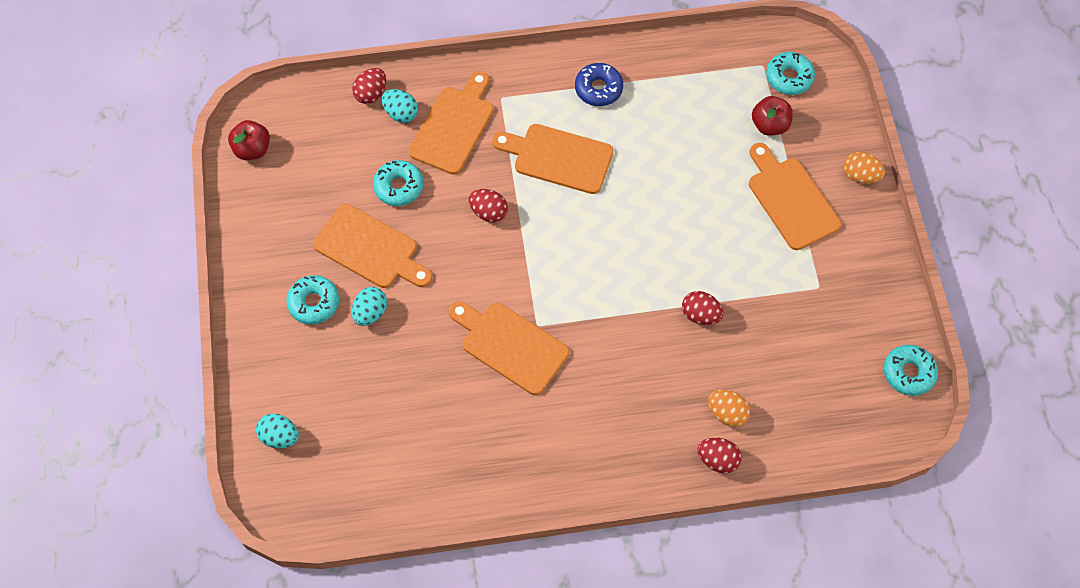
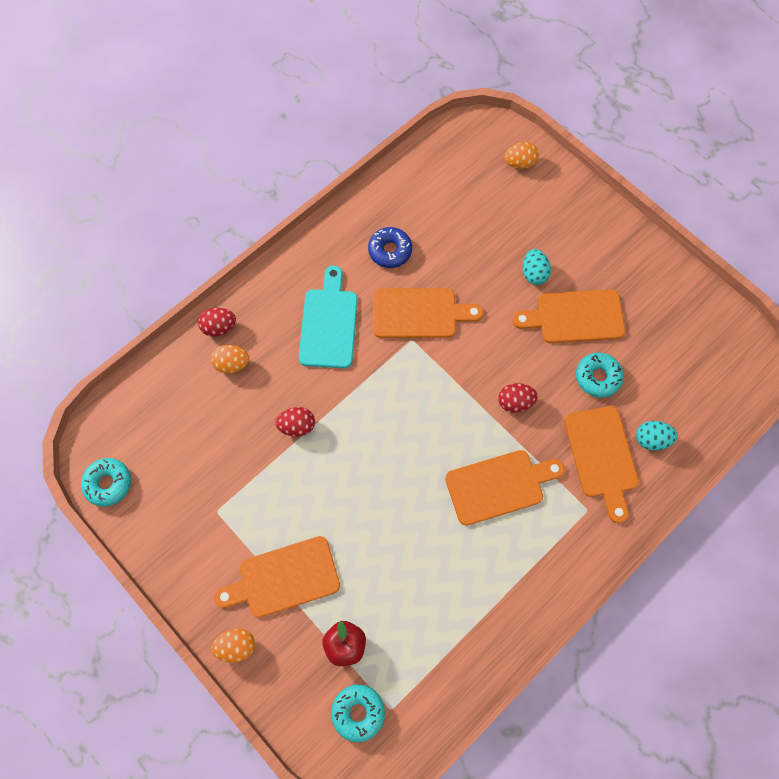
camera: 145 degrees right, 5 degrees up
red apple [228,120,270,160] -> none
turquoise egg [256,414,299,449] -> orange egg [504,142,539,169]
turquoise donut [286,275,339,325] -> none
red egg [352,68,386,104] -> none
blue donut [575,63,623,106] -> blue donut moved to [368,227,412,268]
orange cutting board [749,143,841,250] -> orange cutting board turned 135 degrees clockwise [214,536,340,618]
none -> turquoise cutting board [299,266,358,368]

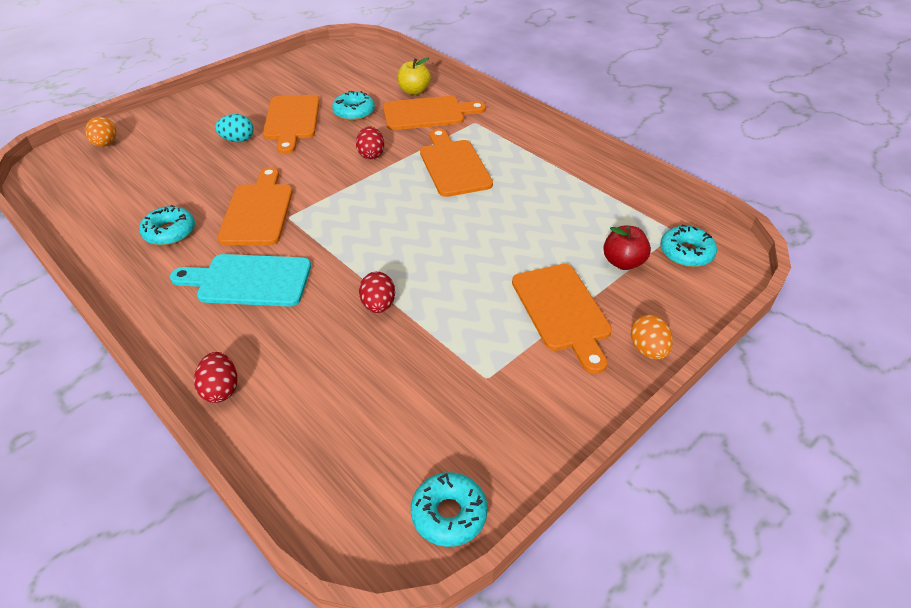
camera: 90 degrees left, 25 degrees down
orange egg [211,345,249,373] -> none
blue donut [368,227,412,268] -> turquoise donut [139,205,195,245]
turquoise egg [636,421,678,450] -> yellow apple [398,57,431,95]

